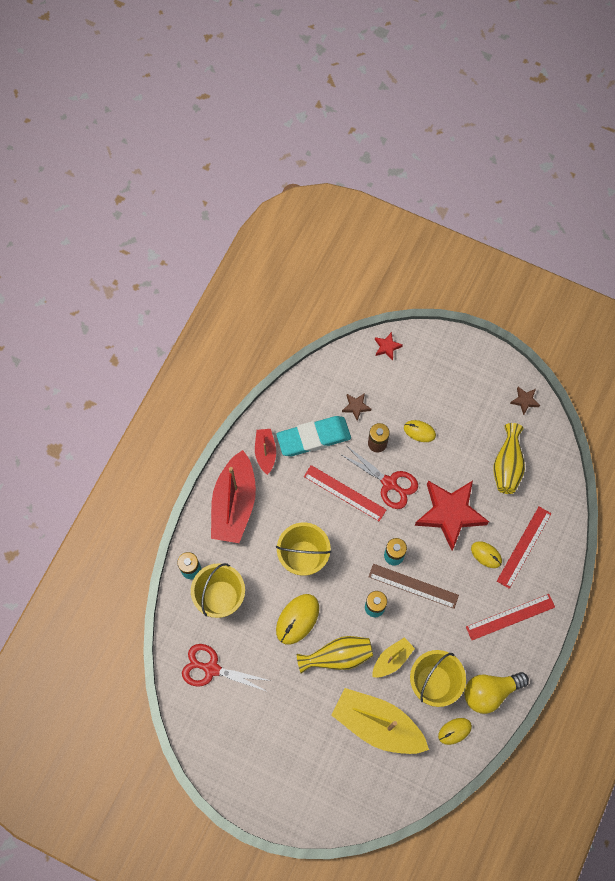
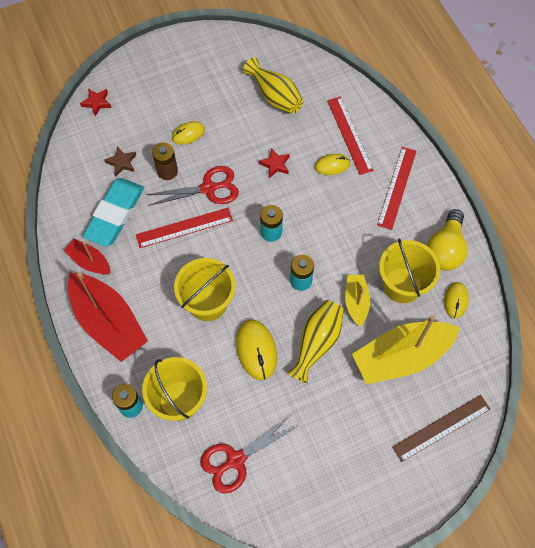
camera: 50 degrees left, 5 degrees down
brown ruler [369,564,459,609] -> brown ruler moved to [392,395,491,462]
red star [415,481,489,550] -> red star [259,148,290,178], size x0.42
brown star [510,387,540,415] -> none

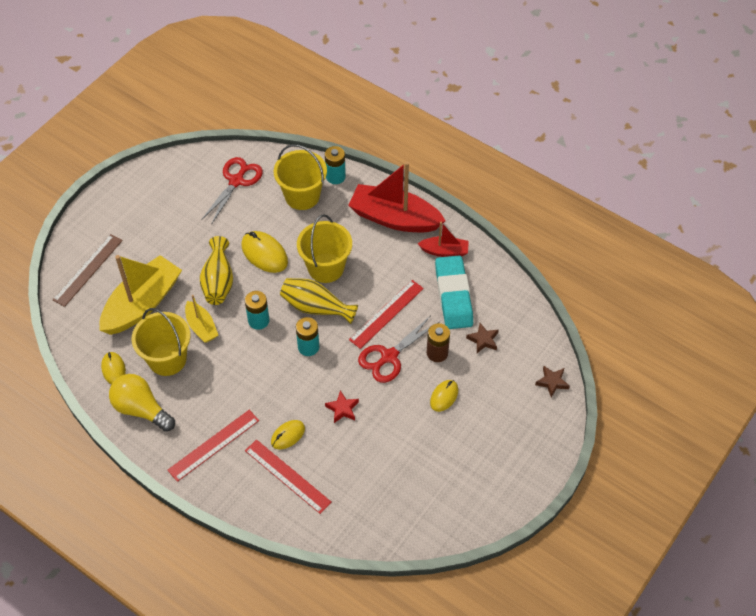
camera: 150 degrees right, 10 degrees down
red star [80,89,112,116] -> brown star [535,366,570,397]
yellow vase [243,57,303,114] -> yellow vase moved to [280,278,358,324]
red ruler [377,147,416,230] -> red ruler turned 60 degrees clockwise [168,410,259,482]
yellow light bulb [427,209,468,270] -> yellow light bulb turned 45 degrees counterclockwise [109,374,175,432]

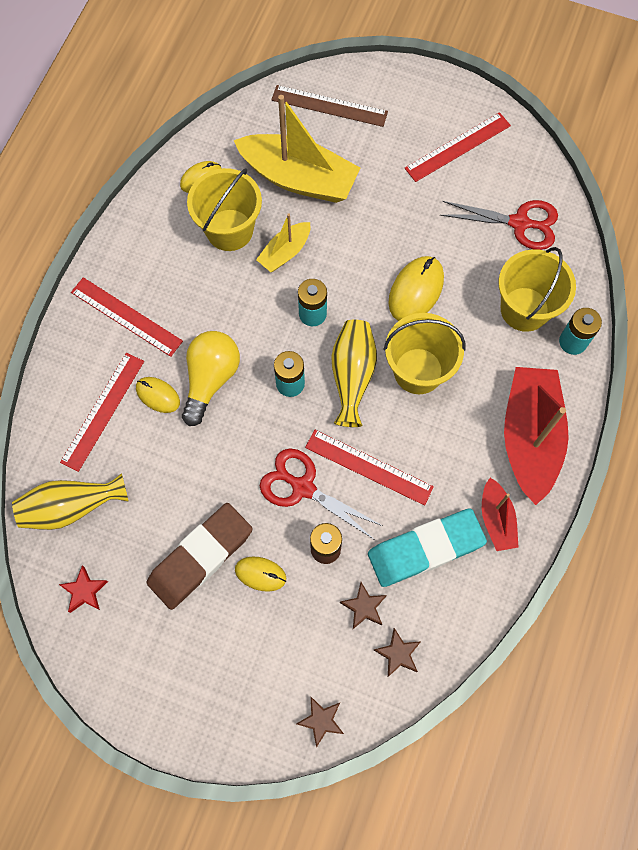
camera: 75 degrees right, 15 degrees up
yellow light bulb [109,374,175,432] -> yellow light bulb moved to [182,331,240,426]
yellow vase [200,236,233,305] -> yellow vase moved to [12,473,129,530]
red star [325,391,359,423] -> red star moved to [59,566,108,613]
none -> brown eraser [147,503,252,610]
none -> brown star [374,628,421,677]
none -> red ruler [405,112,511,182]

